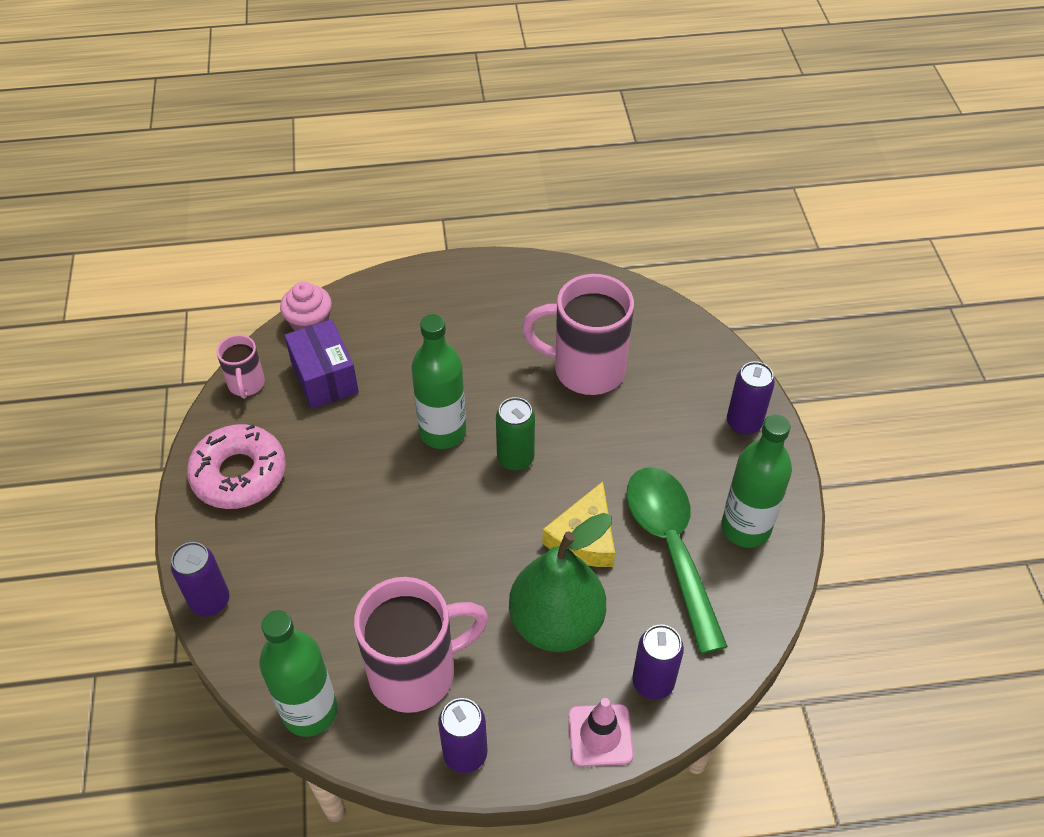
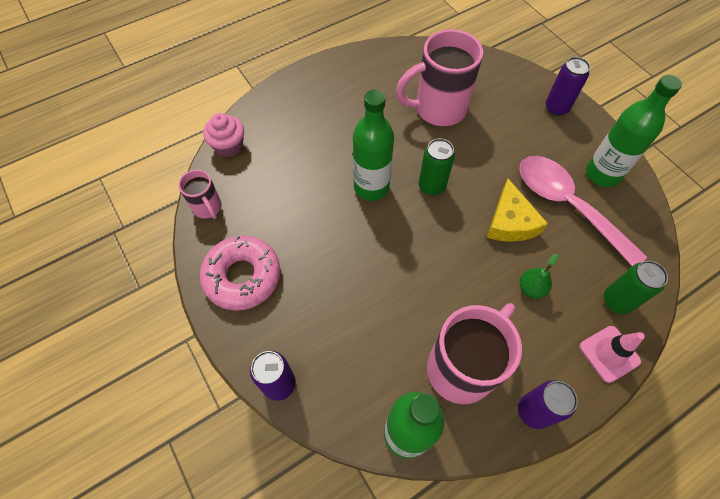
camera: 25 degrees left, 10 degrees up
purple box [284,319,359,409] -> none
green pear [509,513,612,652] -> green pear [520,254,559,298], size x0.42
green spoon [627,467,728,654] -> pink spoon [519,156,647,266]
purple can [632,624,684,700] -> green can [604,261,668,314]

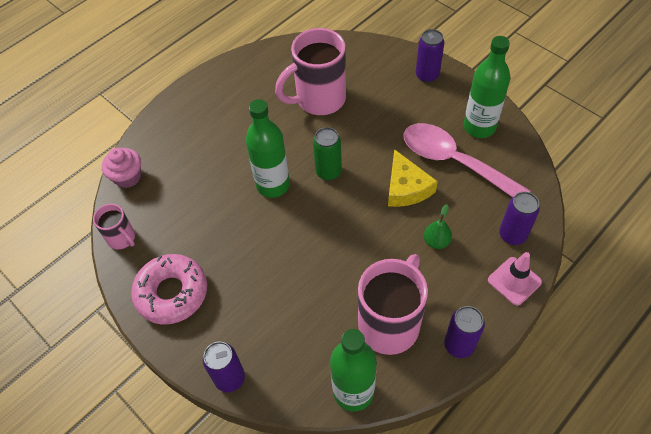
camera: 10 degrees left, 5 degrees down
green can [604,261,668,314] -> purple can [499,192,540,245]

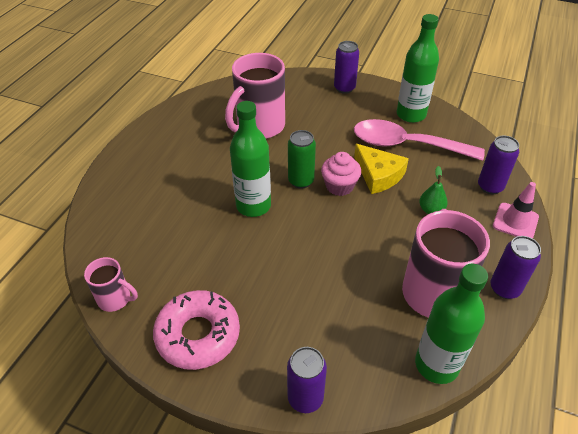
camera: 25 degrees left, 10 degrees down
pink cupcake [102,148,141,188] -> pink cupcake moved to [321,152,361,196]

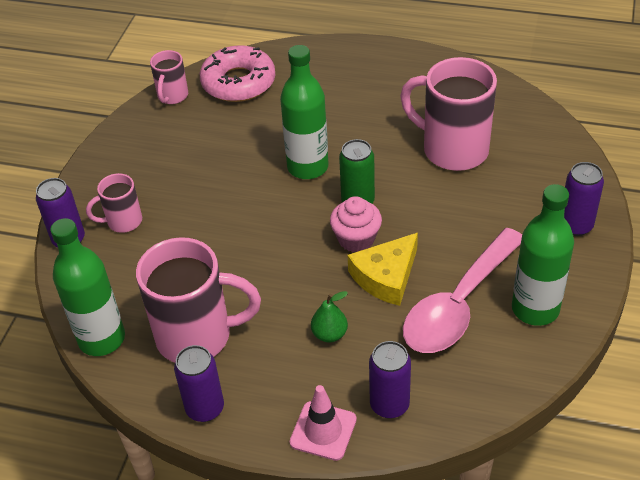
camera: 85 degrees right, 0 degrees up
pink donut [153,290,240,370] -> pink donut moved to [200,45,275,102]
pink spoon [354,119,485,161] -> pink spoon turned 150 degrees counterclockwise [403,228,522,353]
none -> pink mug [86,173,142,233]

